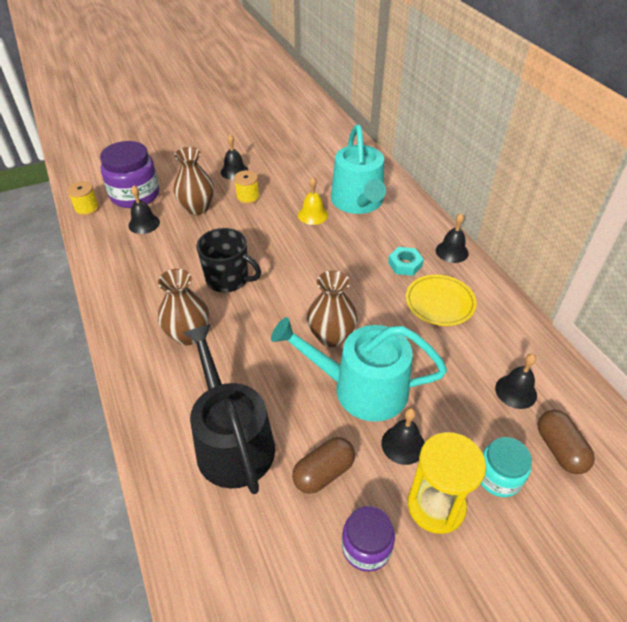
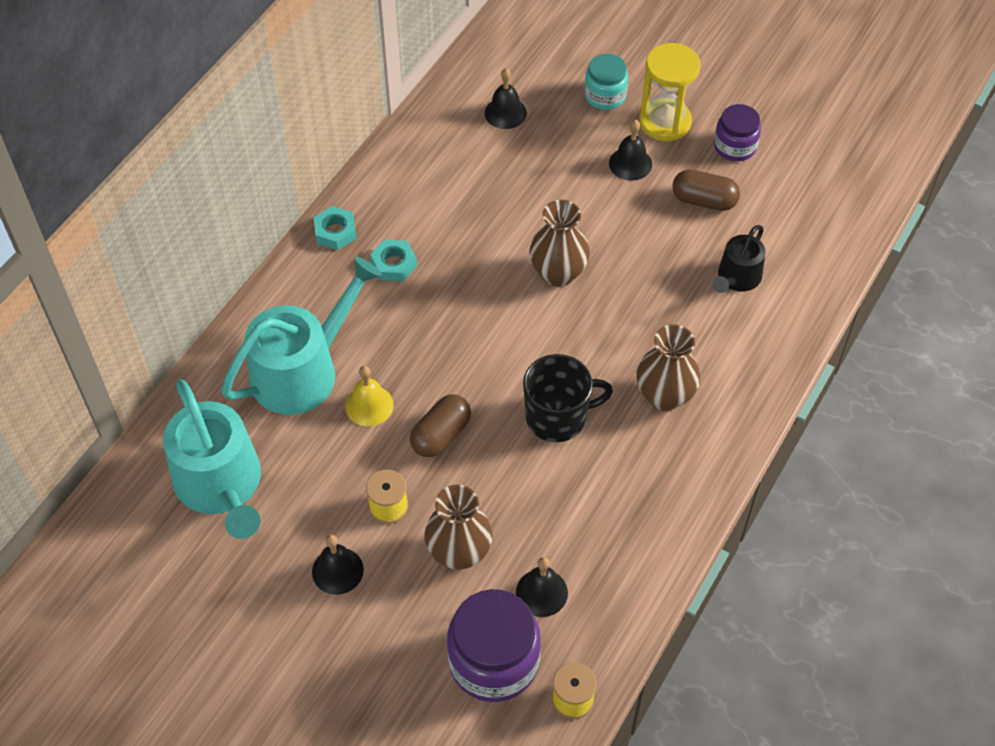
camera: 125 degrees left, 10 degrees up
black watering can [183,324,275,494] -> black watering can [713,225,766,293], size x0.54
black mug [197,228,261,292] -> black mug turned 90 degrees clockwise [523,354,613,442]
turquoise watering can [271,317,447,422] -> turquoise watering can moved to [163,379,261,539]
yellow plate [406,275,477,326] -> none
black bell [436,213,469,263] -> turquoise nut [313,206,357,250]
brown capsule [538,410,595,474] -> brown capsule moved to [410,394,471,457]

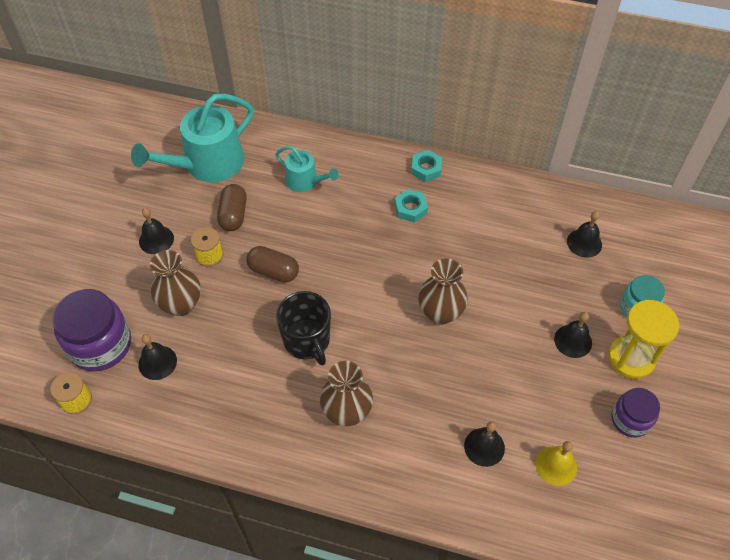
camera: 75 degrees right, 0 degrees up
turquoise watering can [221,257,382,415] -> turquoise watering can [275,146,339,192], size x0.54
yellow bell [345,366,394,427] -> yellow bell moved to [536,441,577,486]
brown capsule [672,169,740,211] -> brown capsule moved to [217,184,247,231]
black watering can [713,225,766,293] -> black bell [464,422,505,467]

